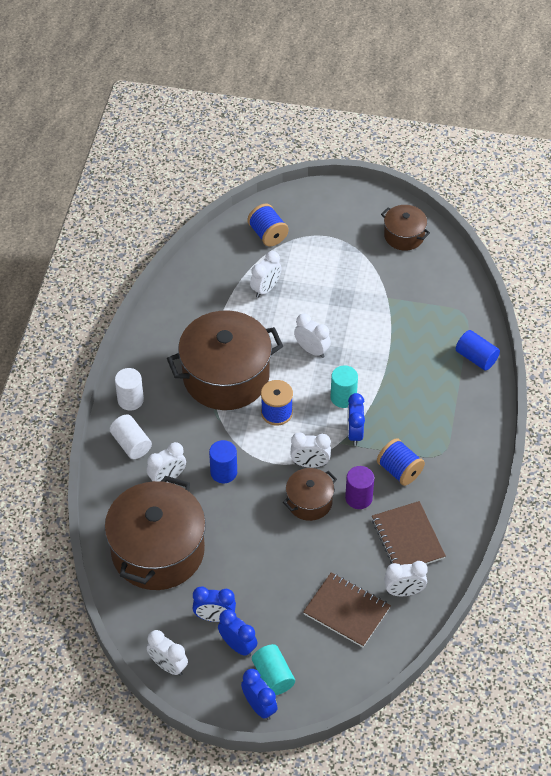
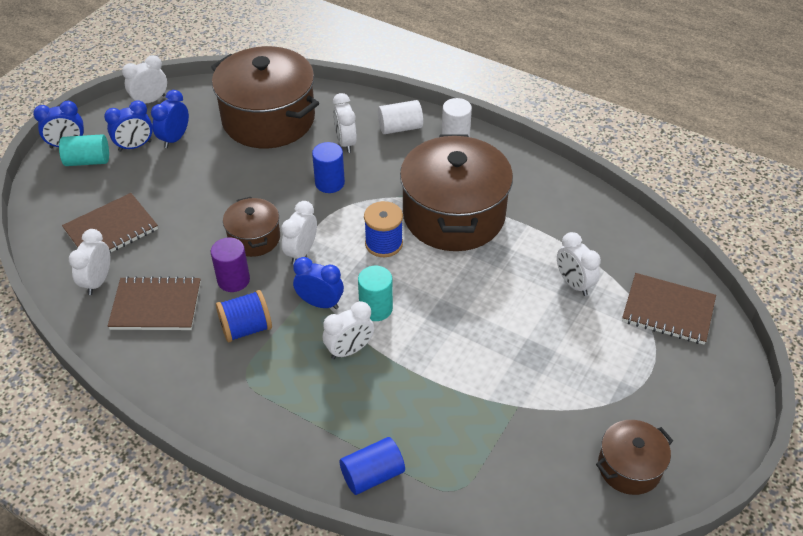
camera: 110 degrees right, 5 degrees down
blue spool [247,204,289,246] -> brown notebook [622,273,716,345]
white clock [294,314,331,358] -> white clock moved to [323,301,374,359]

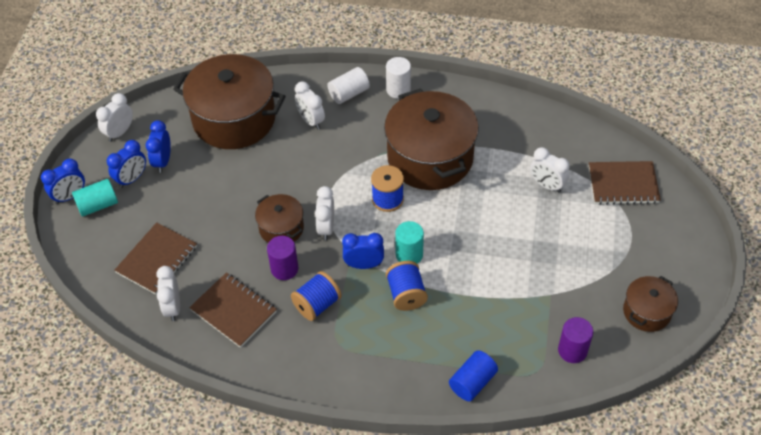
camera: 20 degrees left, 5 degrees up
brown notebook [108,276,201,330] -> brown notebook turned 60 degrees clockwise [189,273,277,348]
blue cylinder [312,142,345,193] -> none
white clock [323,301,374,359] -> blue spool [386,261,428,311]
none -> purple cylinder [558,317,593,363]

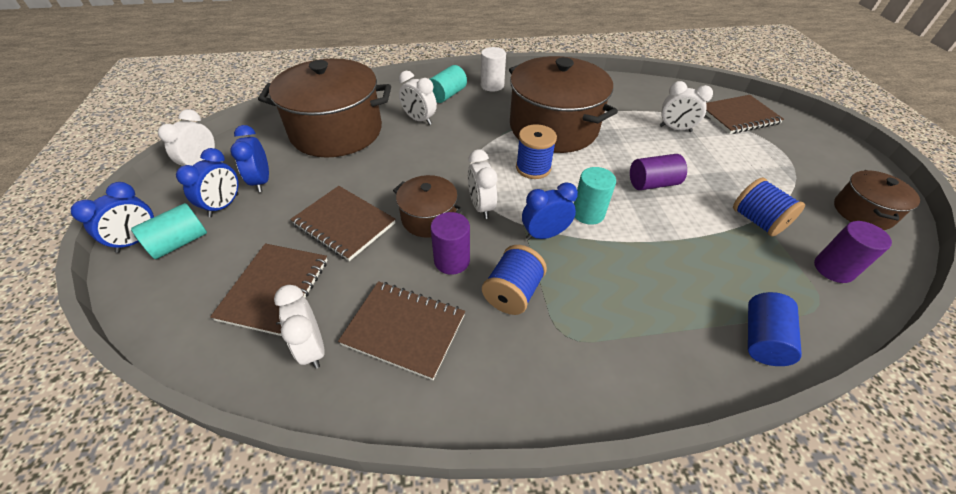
camera: 20 degrees left, 5 degrees down
white cylinder [327,67,370,104] -> turquoise cylinder [430,65,467,103]
blue spool [386,261,428,311] -> blue spool moved to [733,178,805,236]
none -> brown notebook [290,186,395,261]
none -> purple cylinder [630,154,687,190]

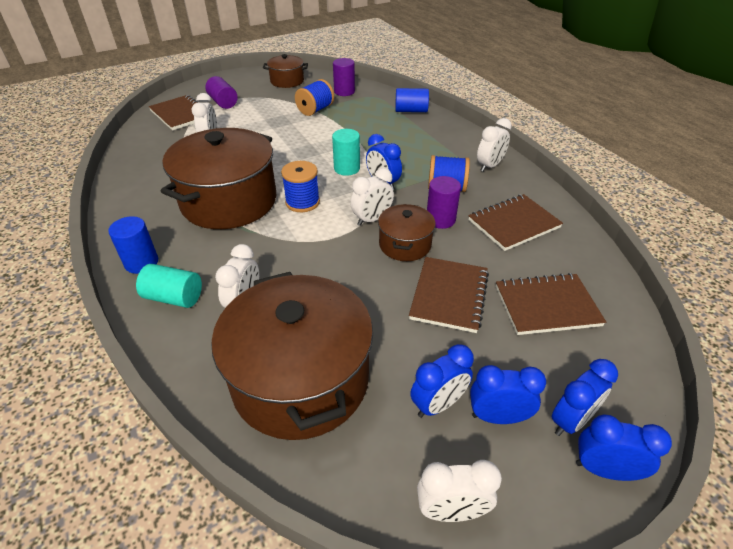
camera: 110 degrees left, 5 degrees down
turquoise cylinder [131,203,207,259] -> blue clock [552,359,618,436]
white clock [274,285,325,369] -> white clock moved to [477,118,512,172]
brown notebook [338,281,465,380] -> brown notebook turned 60 degrees clockwise [468,194,563,251]
white cylinder [481,47,506,92] -> blue cylinder [108,216,158,274]
purple cylinder [630,154,687,190] -> purple cylinder moved to [205,76,238,109]

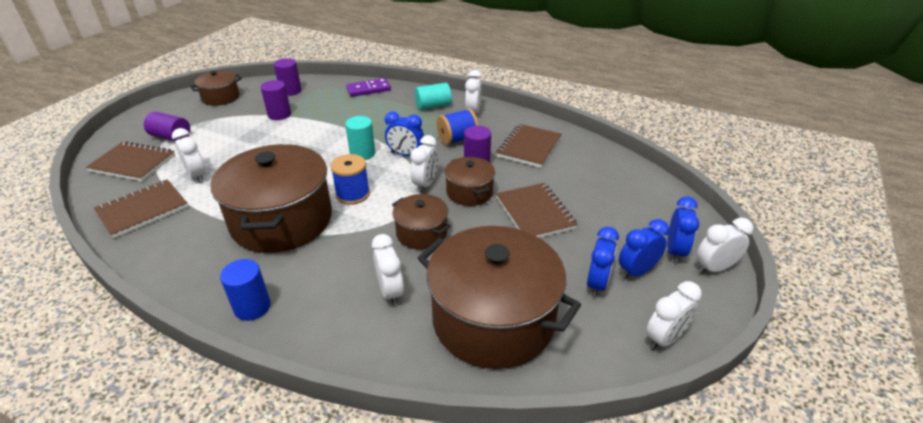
camera: 35 degrees left, 5 degrees down
turquoise cylinder [136,264,202,308] -> turquoise cylinder moved to [415,83,452,110]
blue spool [295,79,334,116] -> purple cylinder [261,80,291,120]
blue cylinder [395,88,429,112] -> purple domino [346,78,391,97]
brown notebook [496,273,606,335] -> brown notebook moved to [94,179,188,238]
blue clock [576,415,672,481] -> white clock [697,218,753,274]
none -> brown pot [392,194,451,250]

